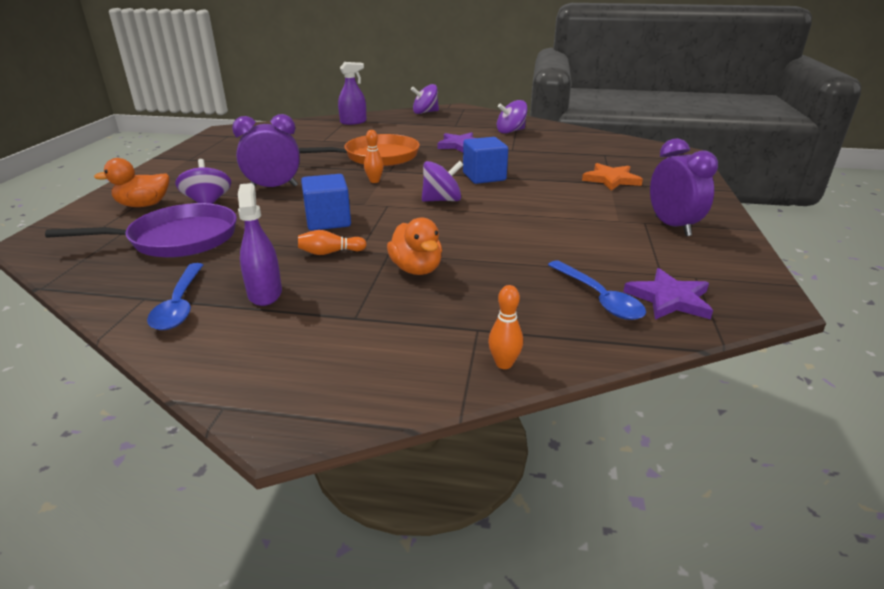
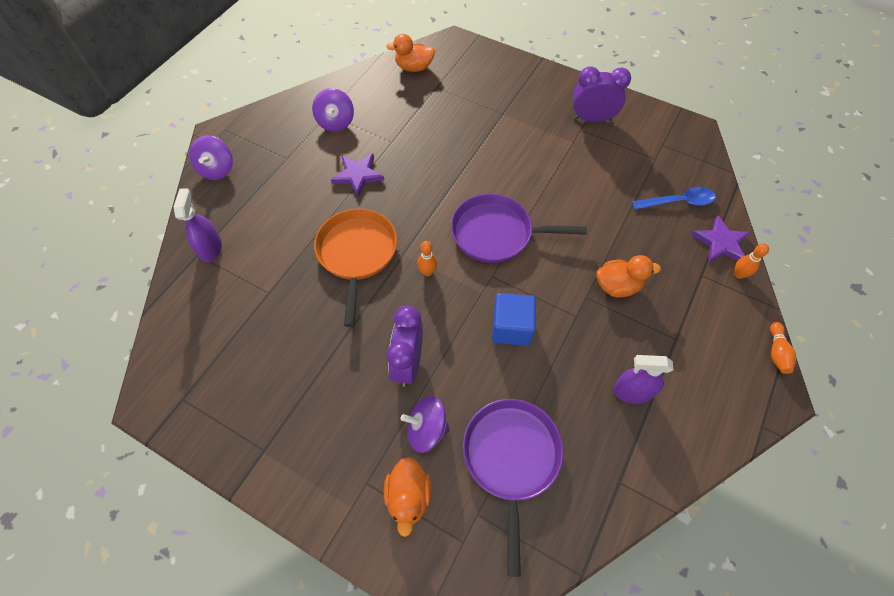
camera: 70 degrees left, 30 degrees up
blue spoon [147,263,203,330] -> none
orange bowling pin [298,230,367,255] -> orange bowling pin moved to [770,322,796,374]
purple spinning top [422,161,464,202] -> purple pan [451,194,587,263]
blue cube [463,137,508,184] -> none
orange star [582,163,643,191] -> none
purple star [623,268,713,320] -> purple star moved to [691,216,750,263]
none -> orange duck [386,34,435,72]

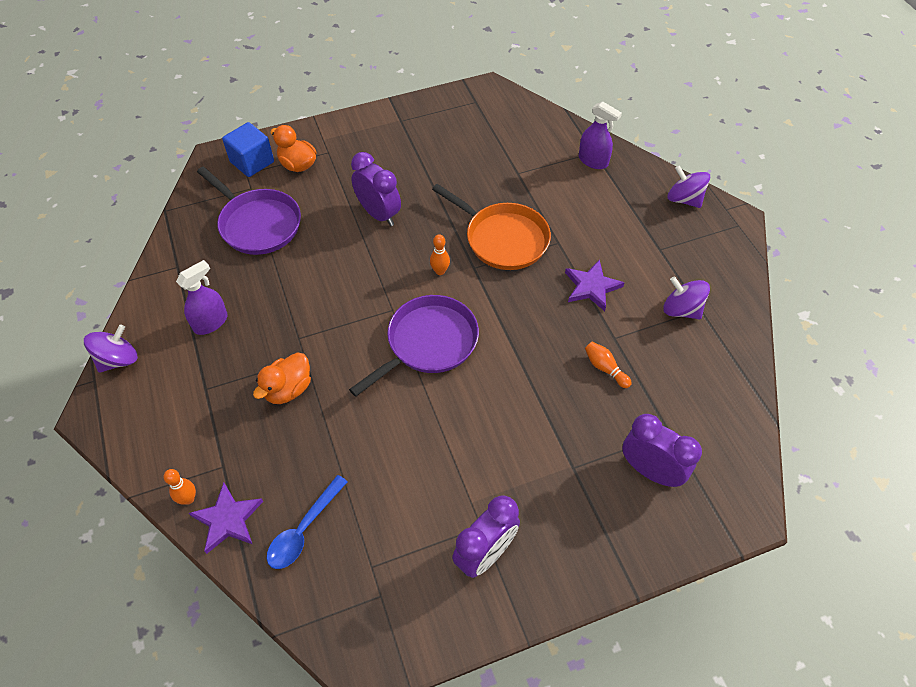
camera: 130 degrees right, 5 degrees down
orange duck [386,34,435,72] -> none
purple spinning top [401,396,450,453] -> purple spinning top moved to [84,324,138,373]
blue cube [492,293,536,346] -> blue cube moved to [222,122,274,177]
orange bowling pin [770,322,796,374] -> orange bowling pin moved to [585,342,632,388]
none -> purple clock [622,414,702,487]

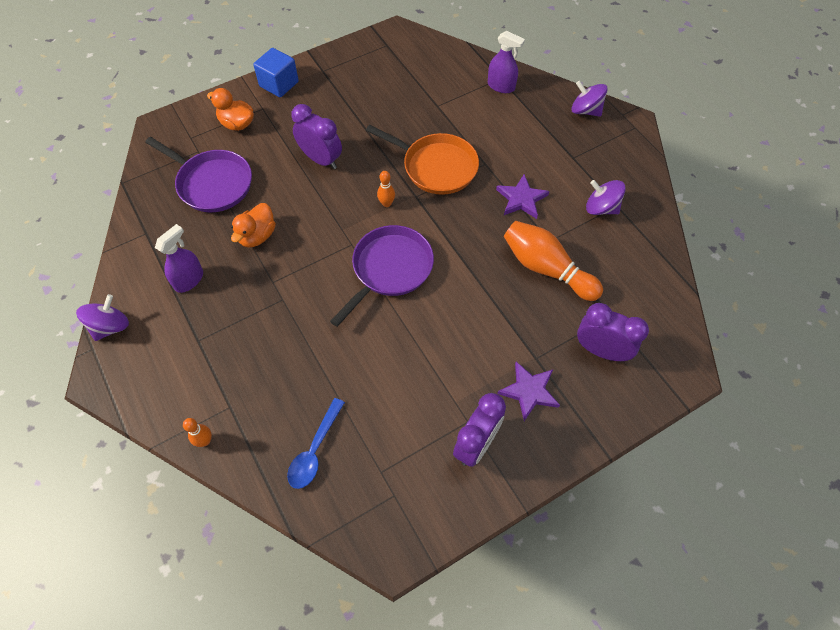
camera: 10 degrees left, 5 degrees up
purple star [189,483,263,554] -> purple star moved to [497,362,560,421]
blue cube [222,122,274,177] -> blue cube moved to [253,48,299,97]
orange duck [253,352,311,404] -> orange duck moved to [231,203,276,248]
orange bowling pin [585,342,632,388] -> orange bowling pin [504,221,603,301], size x2.19

